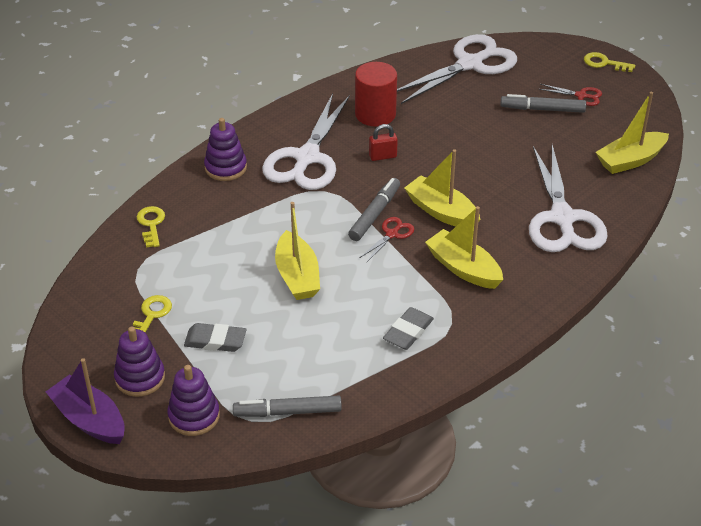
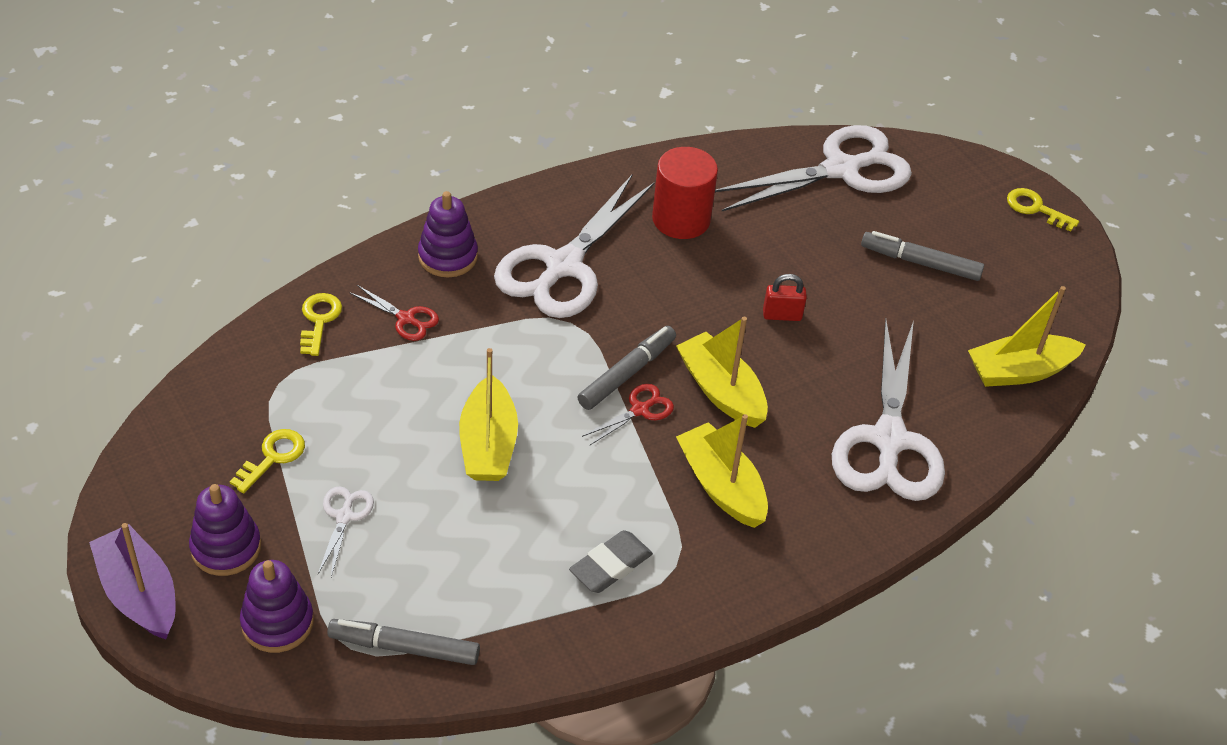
camera: 10 degrees right, 5 degrees up
grey eraser [184,323,246,352] -> white scissors [318,486,374,577]
red padlock [369,124,398,161] -> red padlock moved to [763,274,807,321]
red scissors [539,84,602,106] -> red scissors moved to [349,285,439,341]

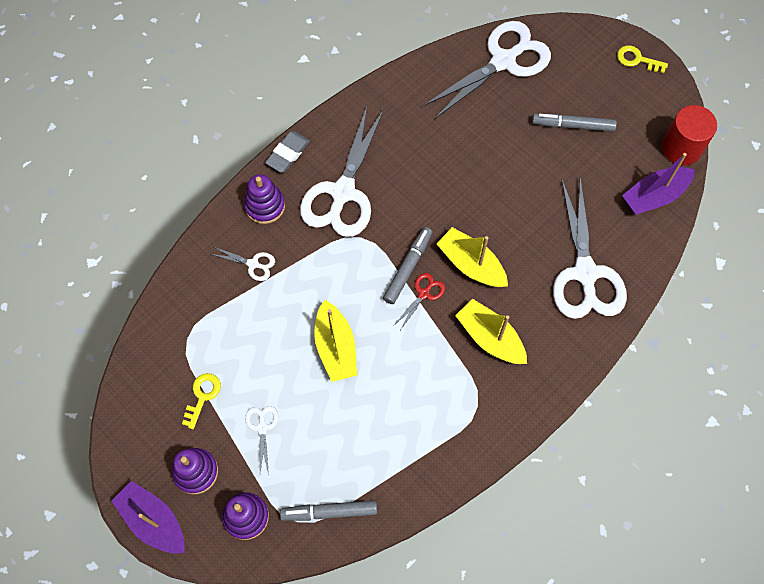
camera: 10 degrees left, 20 degrees up
yellow key [300,293,342,356] -> none
red scissors [349,285,439,341] -> white scissors [211,247,275,281]
grey eraser [569,530,653,593] -> grey eraser moved to [265,131,310,173]
red cylinder [652,147,718,239] -> red cylinder moved to [662,105,717,166]
red padlock [763,274,807,321] -> none
yellow boat [968,286,1086,387] -> purple boat [622,153,695,215]

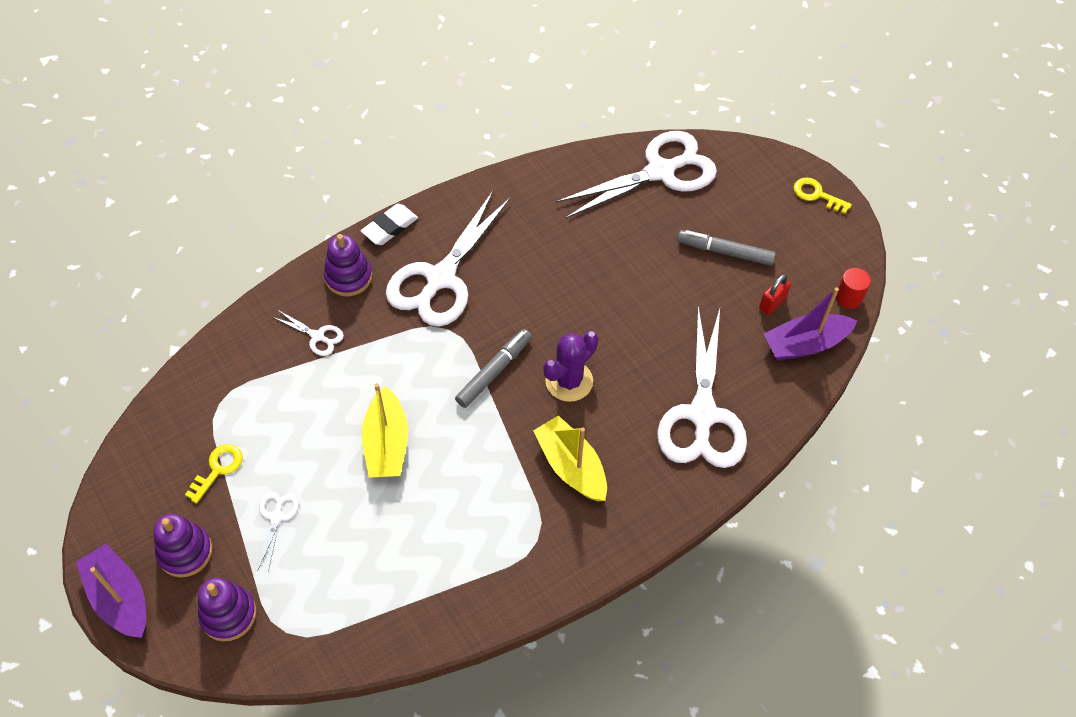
camera: 10 degrees right, 10 degrees down
grey eraser [265,131,310,173] -> white eraser [361,204,418,245]
grey marker [280,500,377,521] -> none
red scissors [393,273,445,329] -> none
yellow boat [437,227,508,287] -> purple cactus [543,331,598,402]
red cylinder [662,105,717,166] -> red cylinder [836,268,871,309], size x0.56
none -> red padlock [759,274,791,315]

